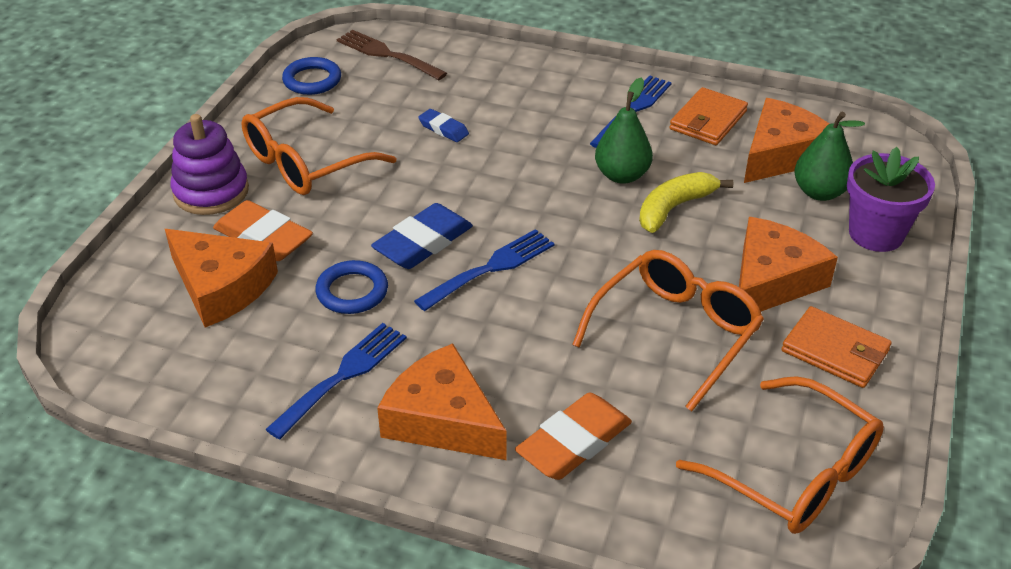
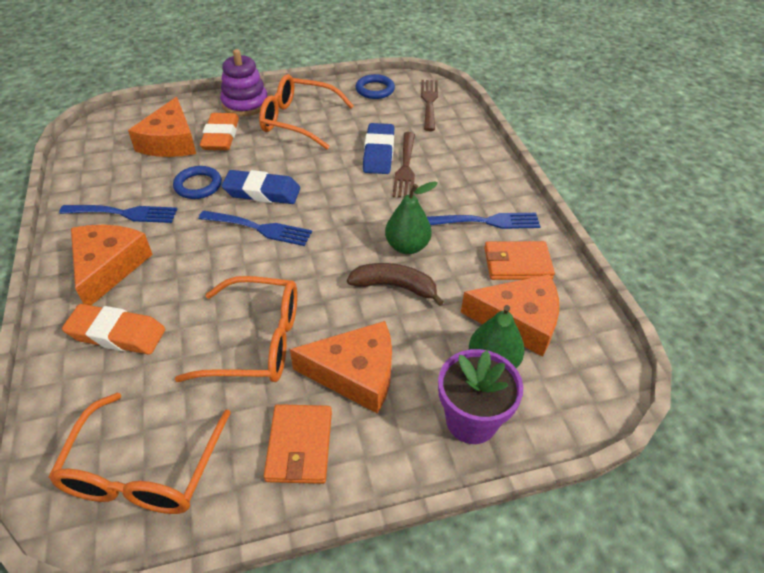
camera: 55 degrees right, 5 degrees up
blue eraser [418,109,469,142] -> blue eraser [363,123,394,174], size x1.83
yellow banana [639,172,733,233] -> brown banana [347,263,444,306]
none -> brown fork [392,132,415,198]

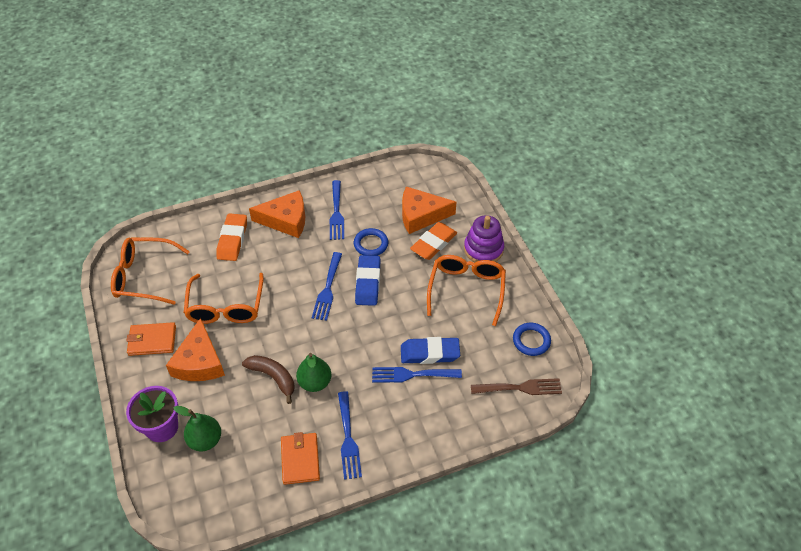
camera: 85 degrees right, 5 degrees up
orange eraser [200,113,239,150] -> orange eraser turned 45 degrees counterclockwise [410,222,457,260]
brown banana [347,263,444,306] -> brown banana turned 60 degrees counterclockwise [242,355,295,404]
brown fork [392,132,415,198] -> blue fork [372,367,462,383]
orange cheese [461,274,559,357] -> none

